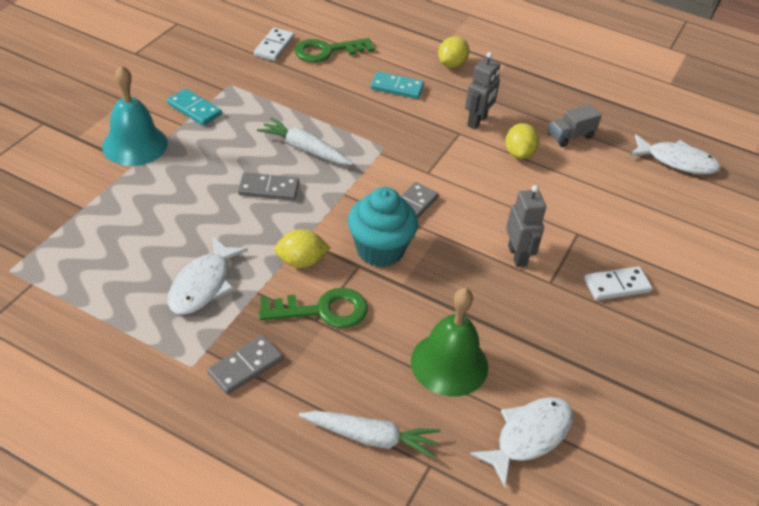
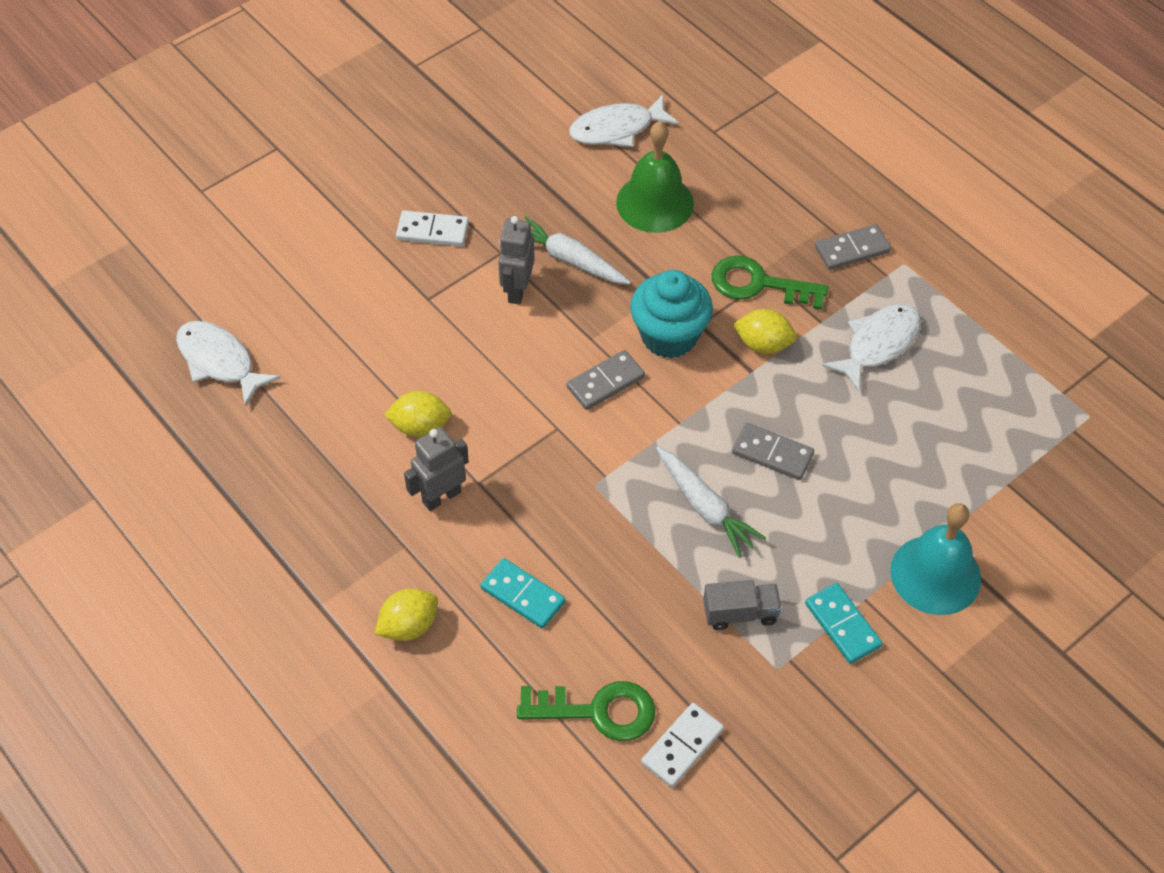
camera: 155 degrees left, 10 degrees up
white carrot [299,410,441,459] -> white carrot moved to [524,216,631,284]
yellow lemon [505,123,539,159] -> yellow lemon turned 60 degrees clockwise [384,391,451,437]
grey truck [548,104,602,147] -> grey truck moved to [703,580,782,630]

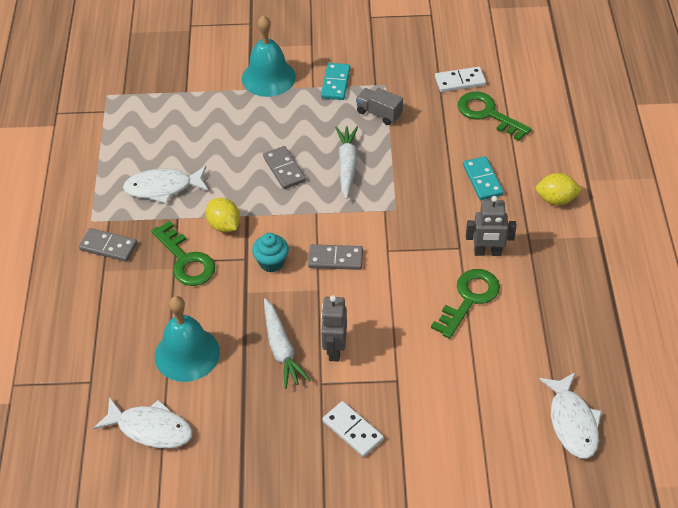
camera: 140 degrees left, 5 degrees down
yellow lemon [384,391,451,437] -> green key [431,269,500,339]
grey robot [498,216,534,304] -> grey robot turned 135 degrees clockwise [321,295,347,362]
green bell [616,121,694,233] -> turquoise bell [155,296,220,382]
turquoise cupcake [630,270,713,359] -> turquoise cupcake [252,233,289,272], size x0.60

